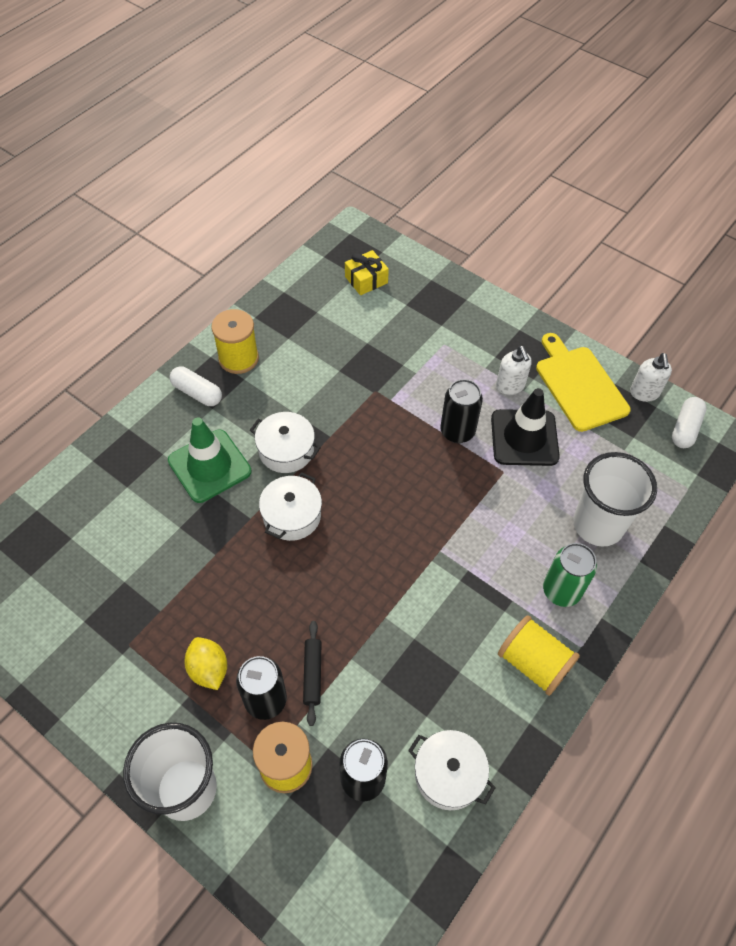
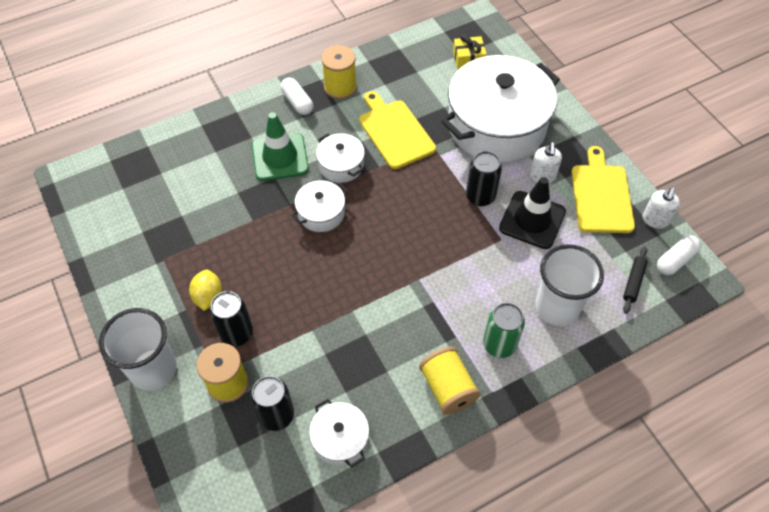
camera: 25 degrees right, 0 degrees up
black rolling pin [303,621,322,726] -> black rolling pin moved to [623,246,648,314]
none -> yellow cutting board [359,91,436,169]
none -> white pot [441,55,560,163]

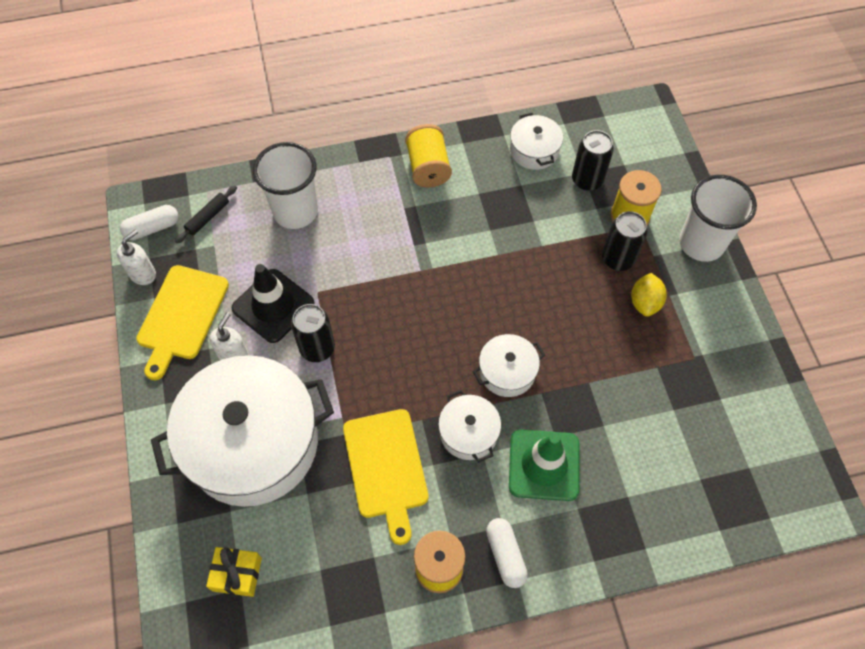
camera: 165 degrees left, 5 degrees up
green can [483,303,525,358] -> none

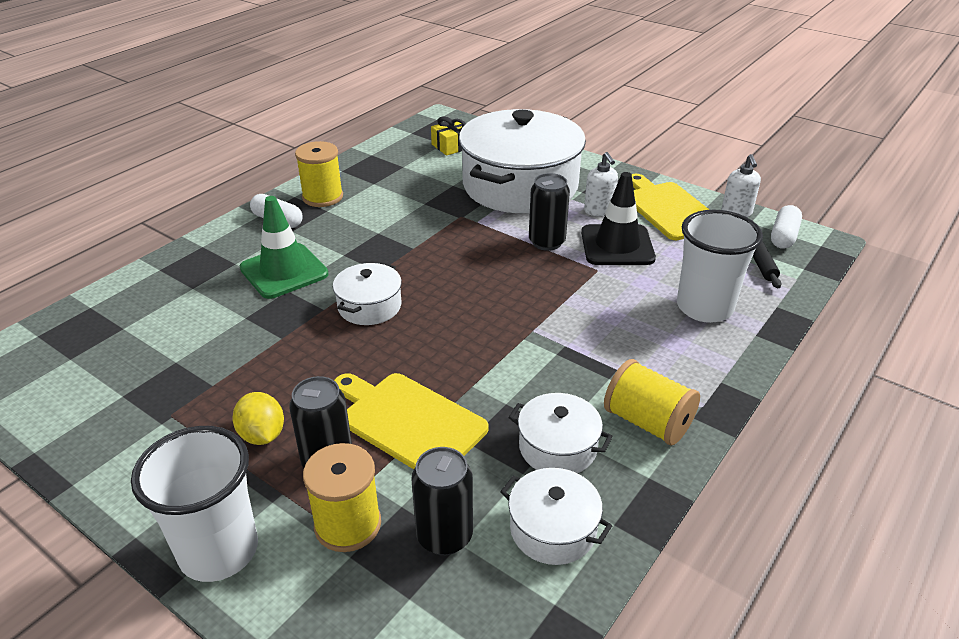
camera: 140 degrees right, 25 degrees down
yellow cutting board [343,409,429,545] -> yellow cutting board moved to [334,373,489,469]
white pot [438,390,501,463] -> white pot moved to [508,393,613,473]

